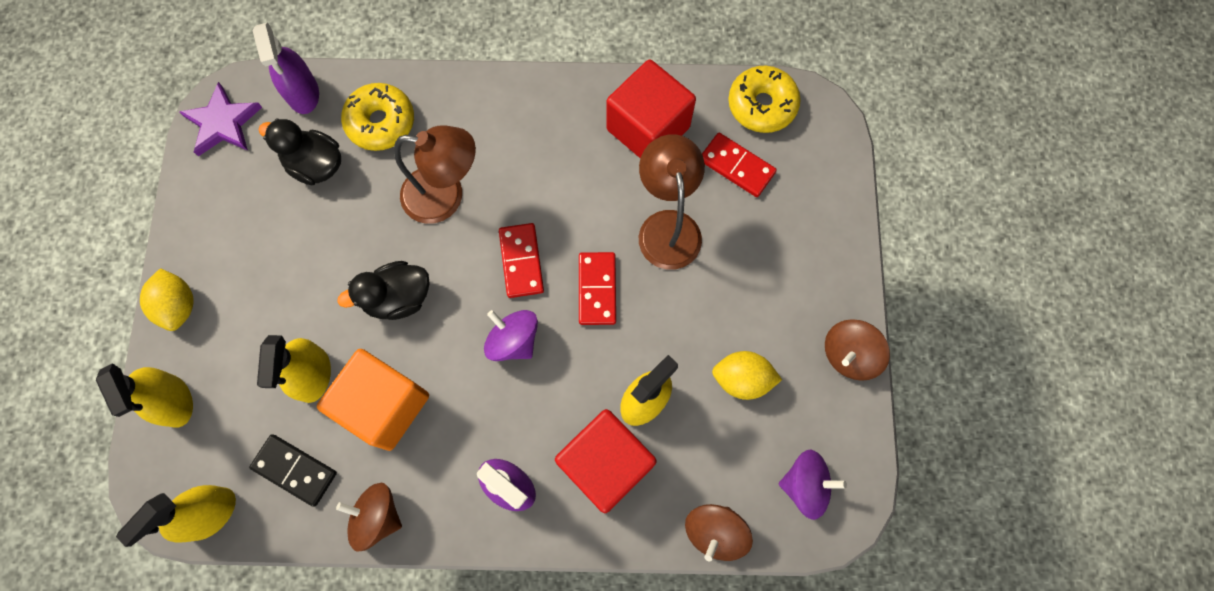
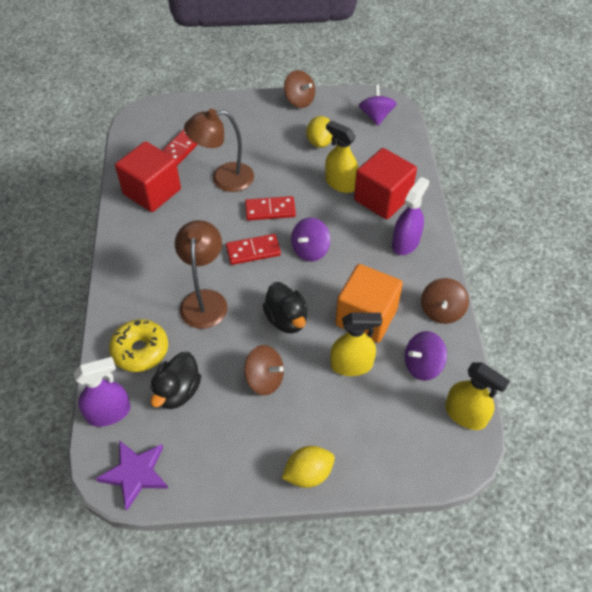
camera: 95 degrees left, 20 degrees down
yellow spray bottle [96,363,193,427] -> none
black domino [249,434,337,507] -> purple spinning top [405,331,447,381]
brown spinning top [685,504,753,561] -> brown spinning top moved to [244,345,284,395]
yellow donut [728,66,801,133] -> none

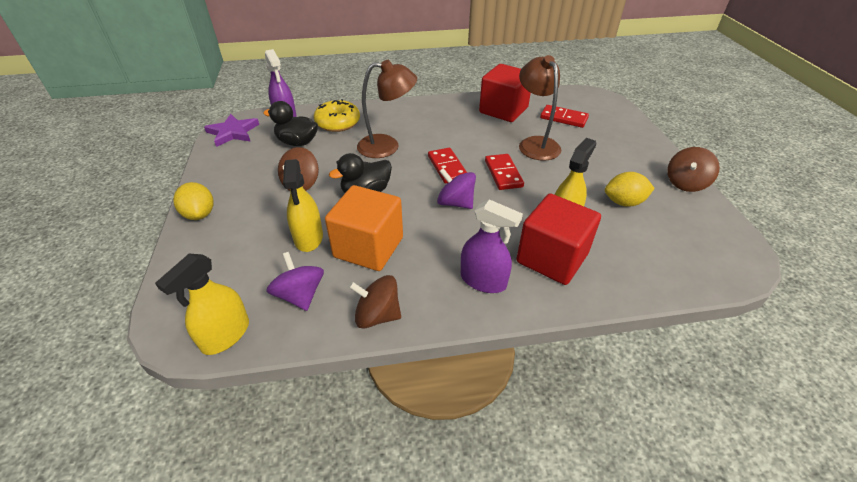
camera: 85 degrees right, 10 degrees down
purple spinning top [359,85,397,125] -> none

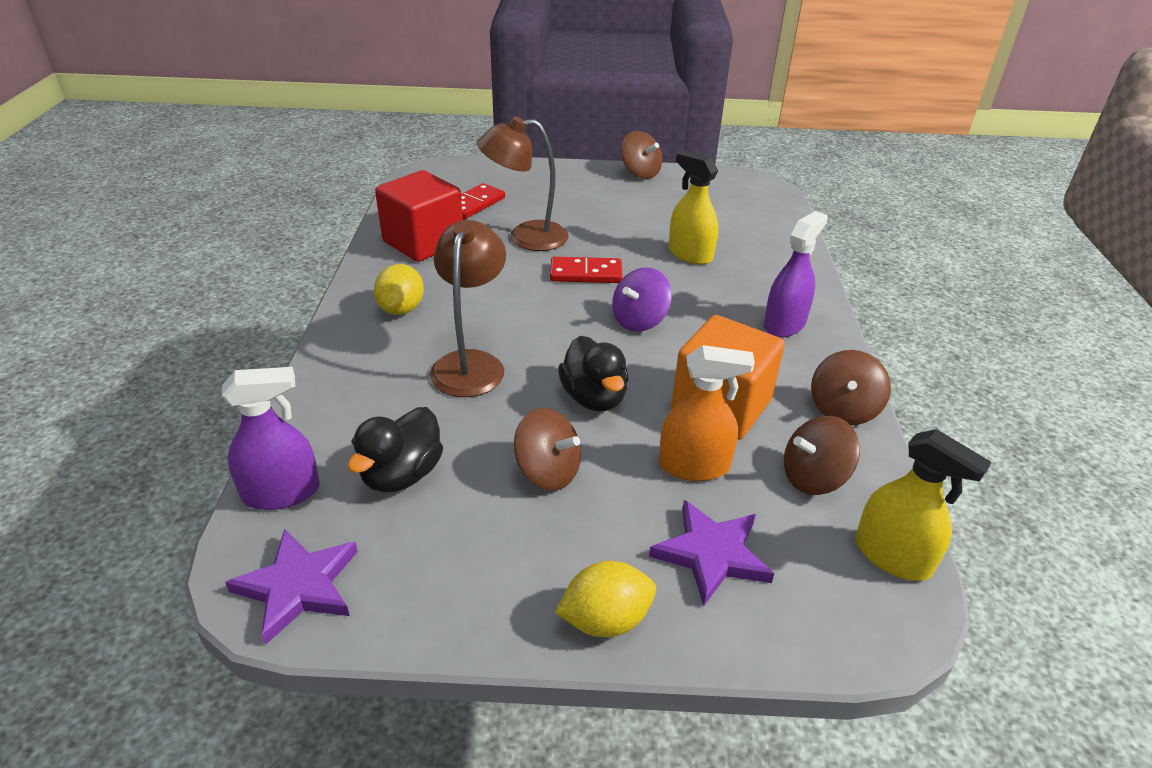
camera: 80 degrees left, 5 degrees down
purple spinning top [266,252,324,311] -> brown spinning top [784,416,860,495]
yellow spray bottle [283,159,323,252] -> orange spray bottle [659,345,755,481]
yellow donut [314,99,360,132] -> none
red domino [428,148,467,184] -> none
red cube [517,194,601,285] -> none
yellow lemon [605,172,655,207] -> yellow lemon moved to [374,264,424,315]
none -> purple star [649,500,774,606]

